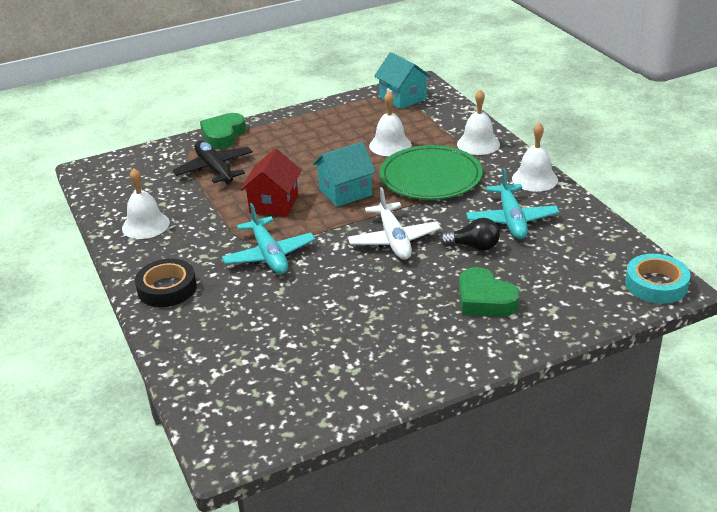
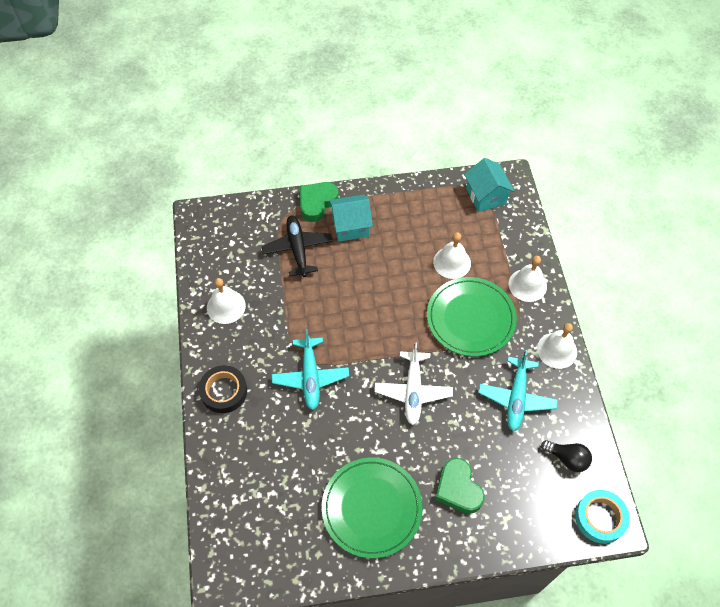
camera: 15 degrees right, 25 degrees up
red house [240,148,301,217] -> none
turquoise house [313,142,376,207] -> turquoise house moved to [329,194,373,242]
black light bulb [440,218,500,251] -> black light bulb moved to [541,440,592,472]
none -> green plate [322,458,423,558]

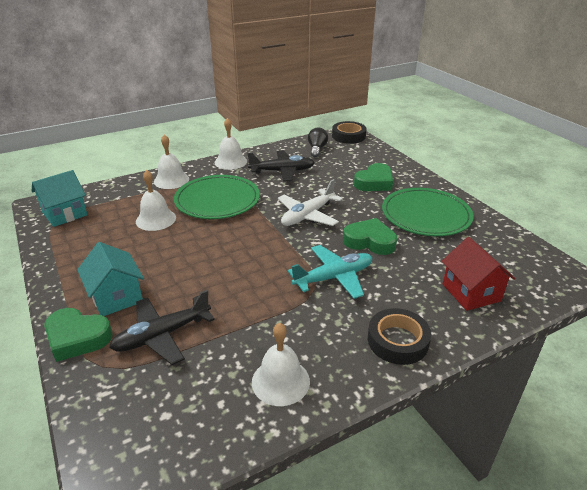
camera: 110 degrees left, 25 degrees down
white plane [375,342,453,425] -> white plane turned 150 degrees clockwise [278,179,343,226]
turquoise plane [478,350,558,431] -> black plane [247,151,315,182]
turquoise tape [575,490,630,544] -> black tape [332,121,366,144]
none -> green heart [343,218,397,255]
none -> red house [442,237,516,311]

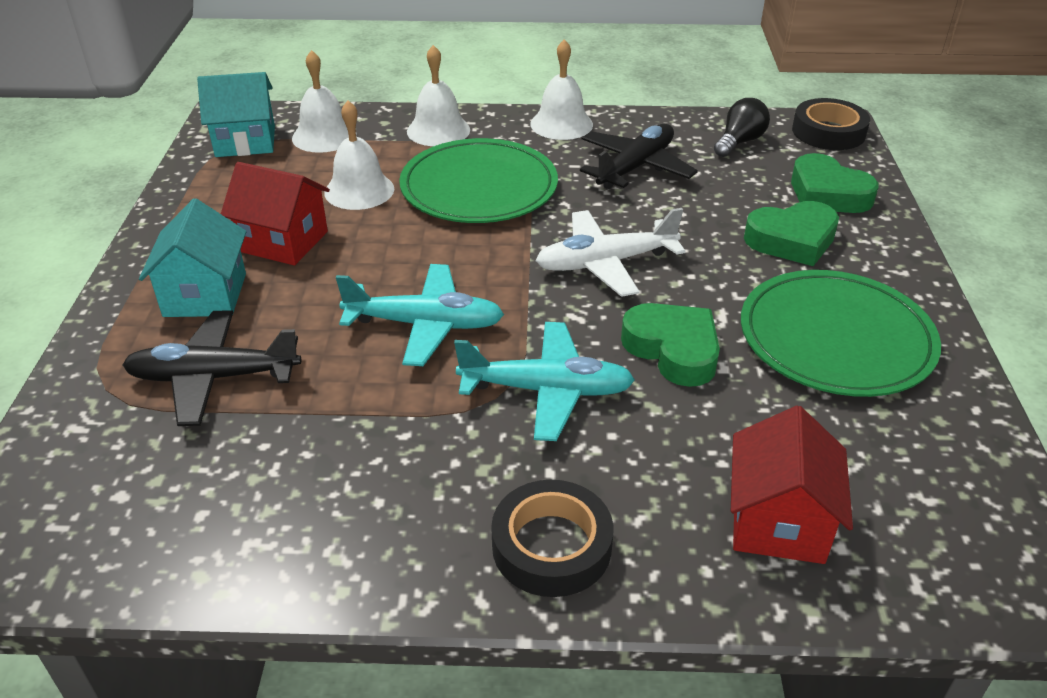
camera: 30 degrees right, 5 degrees up
green heart [44,308,112,362] -> green heart moved to [791,153,879,213]
black plane [247,151,315,182] -> black plane turned 75 degrees counterclockwise [580,124,698,189]
white bell [252,323,310,406] -> white bell moved to [292,50,349,153]
none -> red house [221,162,330,265]
none -> turquoise plane [336,264,504,366]

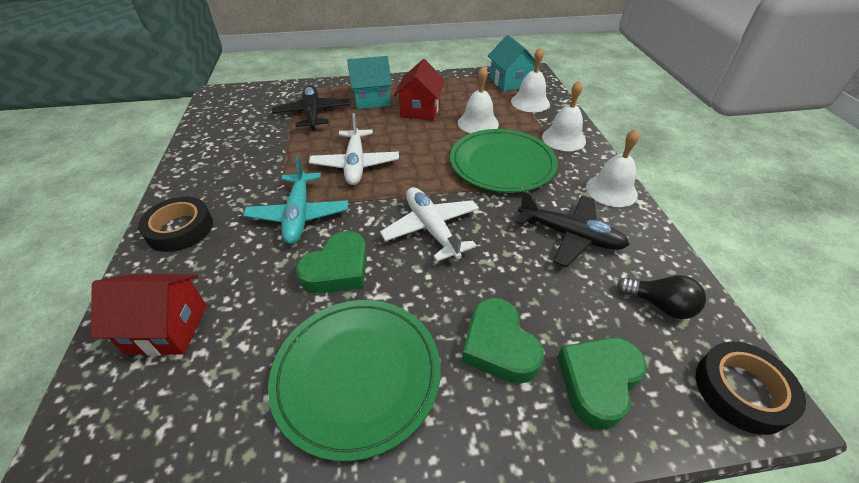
camera: 80 degrees right, 5 degrees up
turquoise plane [336,264,504,366] -> white plane [309,113,399,185]

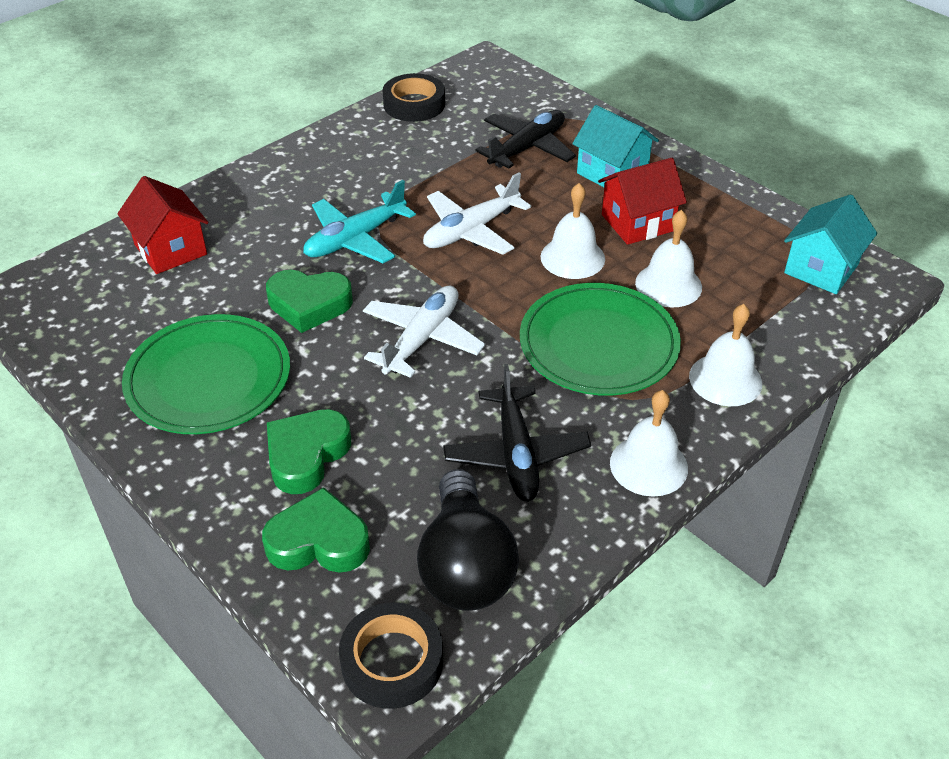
camera: 55 degrees right, 0 degrees up
black tape [138,197,213,252] -> black tape moved to [382,73,445,122]
white bell [511,47,550,112] -> white bell moved to [541,183,605,279]
black light bulb [617,275,706,319] -> black light bulb [417,469,519,611], size x1.77

